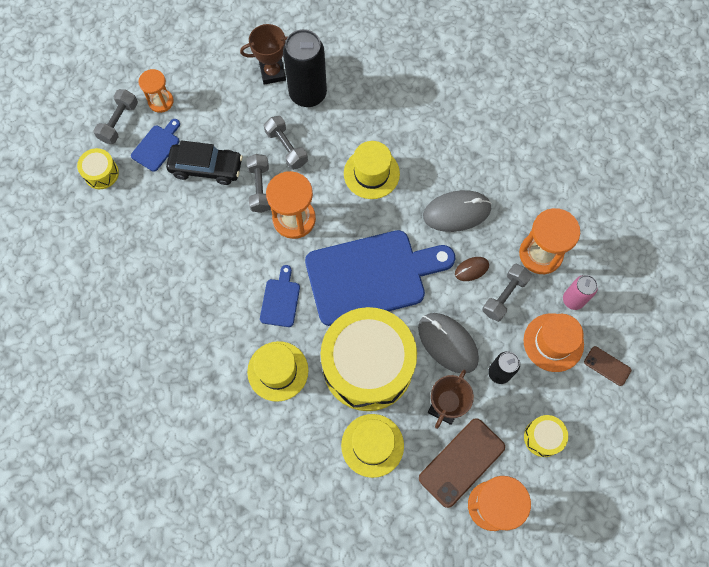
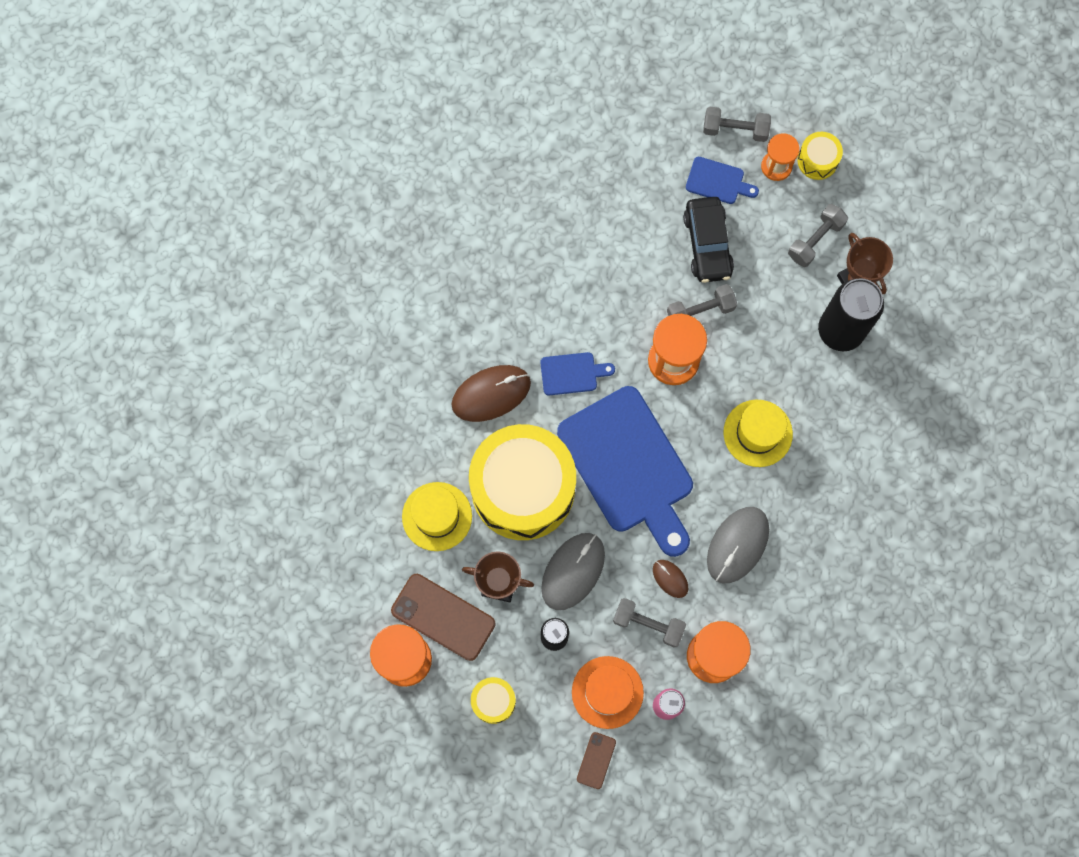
camera: 75 degrees right, 5 degrees up
yellow drum [77,148,119,189] -> yellow drum moved to [797,132,843,180]
yellow hat [247,341,308,402] -> brown mouse [451,365,531,422]
grey dumbbell [264,116,308,170] -> grey dumbbell moved to [788,204,848,267]
grey mouse [423,190,492,232] -> grey mouse turned 60 degrees clockwise [707,507,769,583]

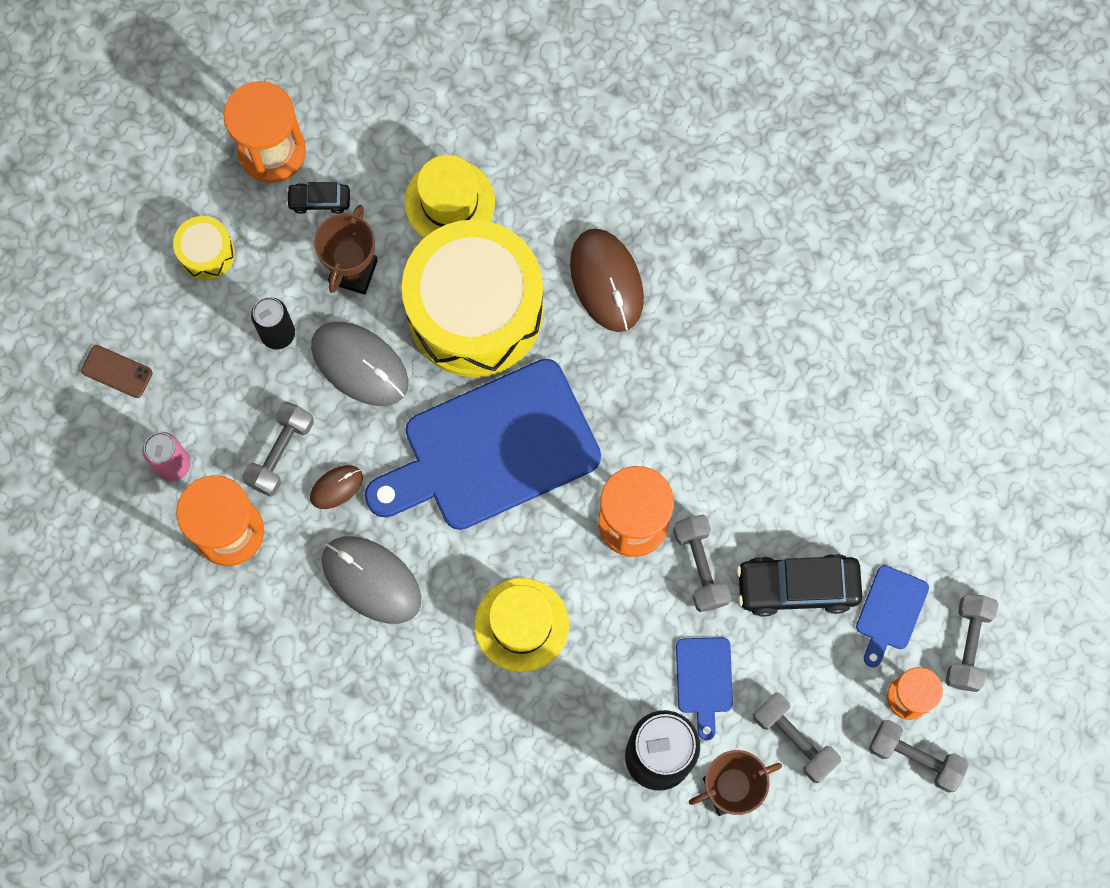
camera: 95 degrees right, 0 degrees up
brown phone [391,574,495,661] -> black car [286,182,350,214]
blue cutting board [540,352,615,396] -> blue cutting board moved to [676,637,733,740]
orange hat [572,656,644,729] -> none
yellow drum [797,132,843,180] -> grey dumbbell [869,720,969,793]

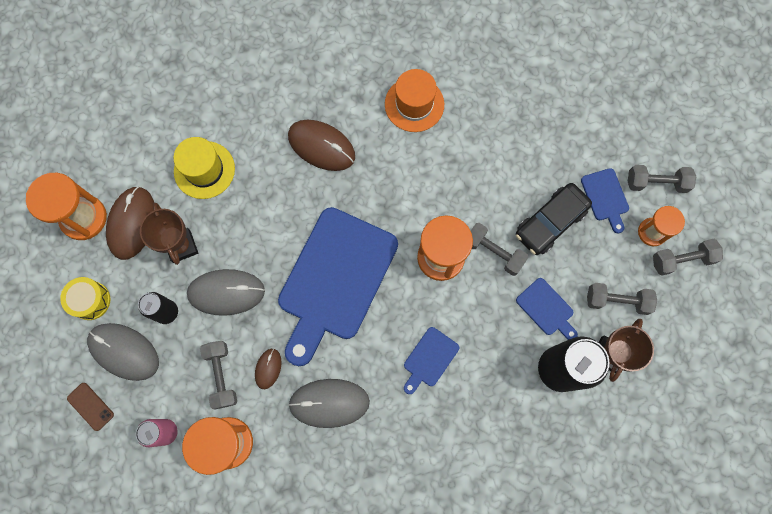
camera: 40 degrees left, 0 degrees up
brown phone [81,345,153,398] -> brown phone turned 60 degrees clockwise [67,383,114,431]
black car [286,182,350,214] -> brown mouse [106,186,154,260]
yellow drum [402,220,543,377] -> none
yellow hat [474,578,569,672] -> blue cutting board [404,327,459,394]
grey dumbbell [945,594,998,692] -> grey dumbbell turned 60 degrees counterclockwise [628,165,696,193]
none -> grey mouse [87,323,159,381]
none -> orange hat [385,69,444,132]

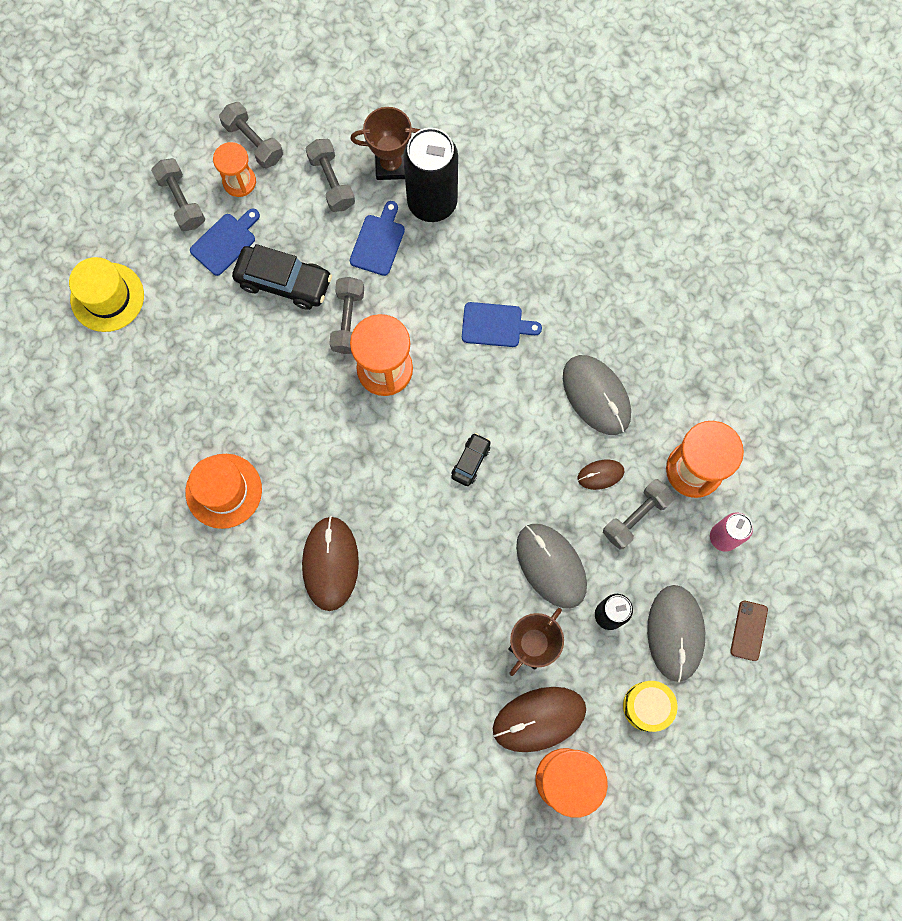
camera: 120 degrees left, 0 degrees up
yellow hat [173,137,235,199] -> yellow hat moved to [69,257,144,332]
blue cutting board [278,207,398,366] -> black car [451,433,491,486]

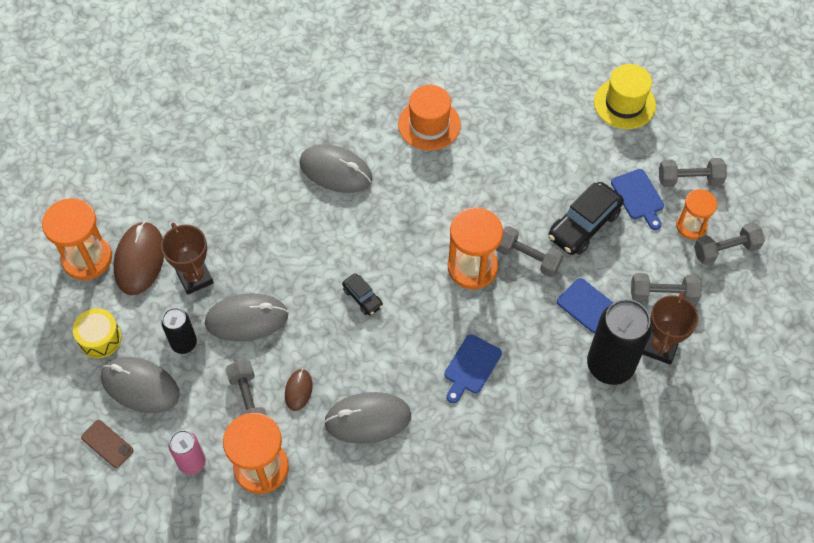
camera: 115 degrees right, 15 degrees down
brown mouse [302,516,359,611] -> grey mouse [299,144,373,193]

